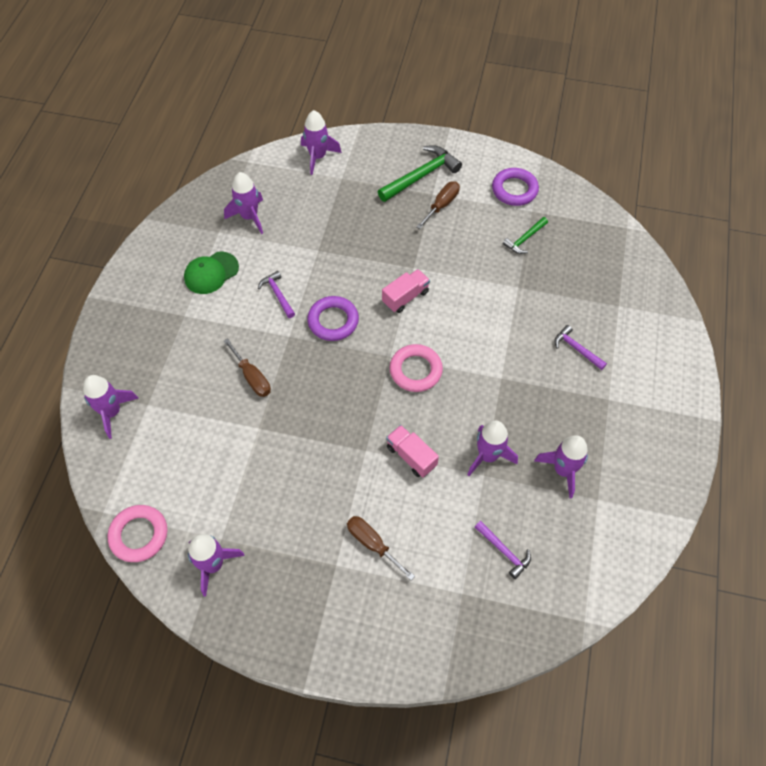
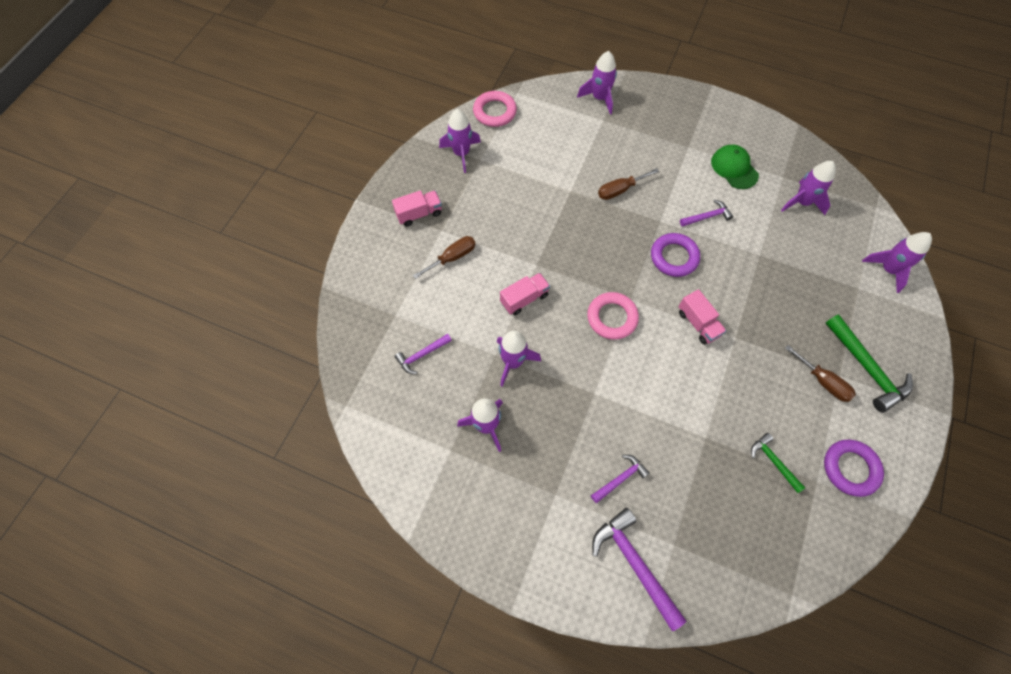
camera: 100 degrees right, 5 degrees up
none -> pink truck [392,190,442,227]
none -> purple hammer [592,508,686,631]

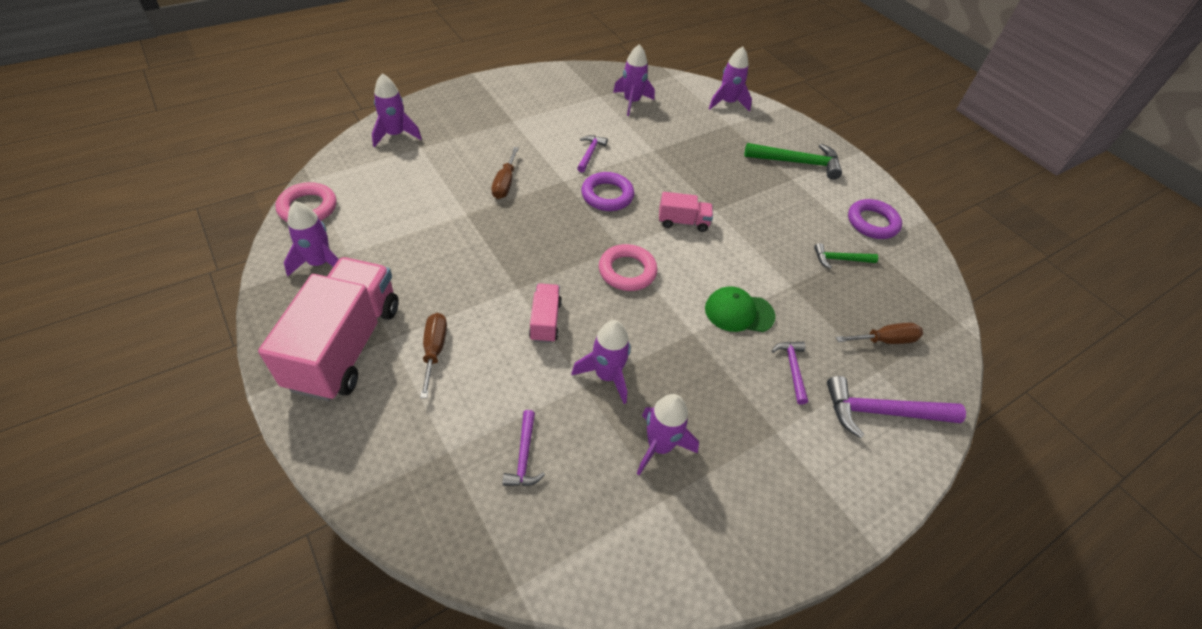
camera: 60 degrees left, 15 degrees down
pink truck [392,190,442,227] -> pink truck [258,257,399,401], size x2.17
green cap [711,145,759,189] -> green cap moved to [705,286,776,332]
brown screwdriver [785,345,856,402] -> brown screwdriver moved to [836,323,923,344]

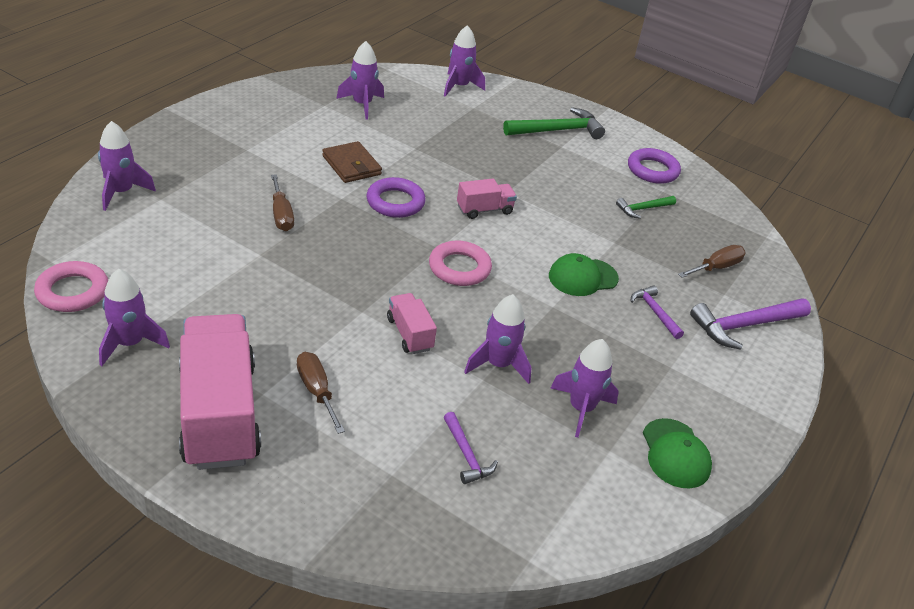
camera: 25 degrees left, 10 degrees down
purple hammer [577,135,608,172] -> brown wallet [322,141,382,183]
none -> green cap [643,418,712,488]

